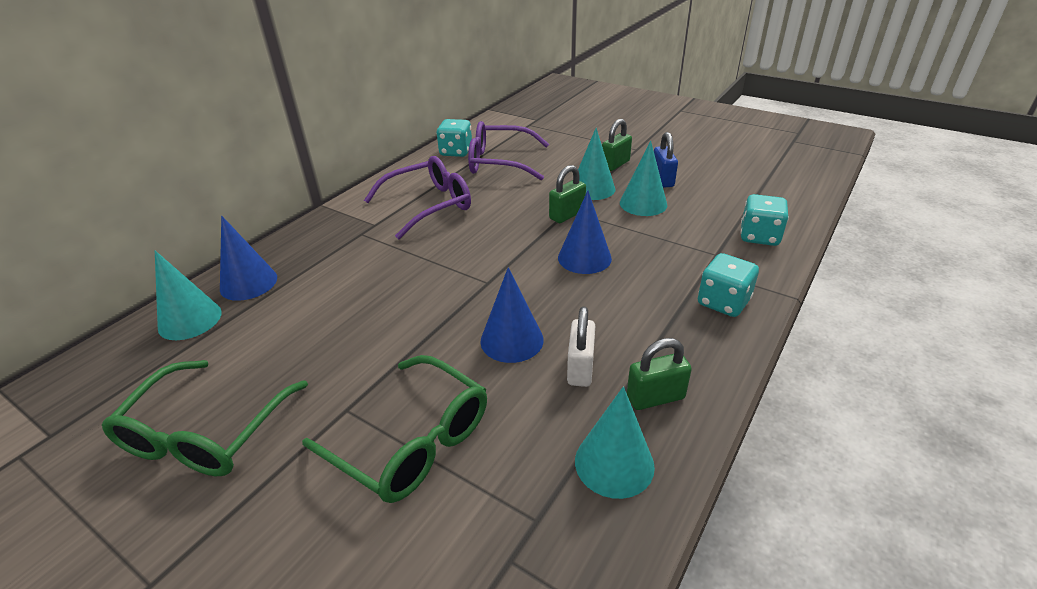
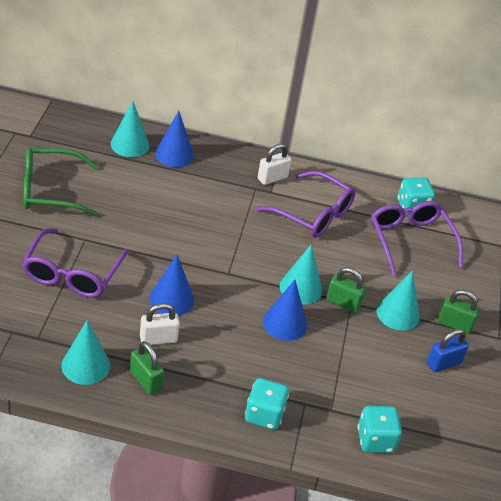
camera: 60 degrees right, 5 degrees up
green glasses [302,355,487,503] -> purple glasses [22,228,128,298]
turquoise cone [620,141,667,216] -> turquoise cone moved to [280,244,322,305]
none -> white padlock [258,144,291,185]

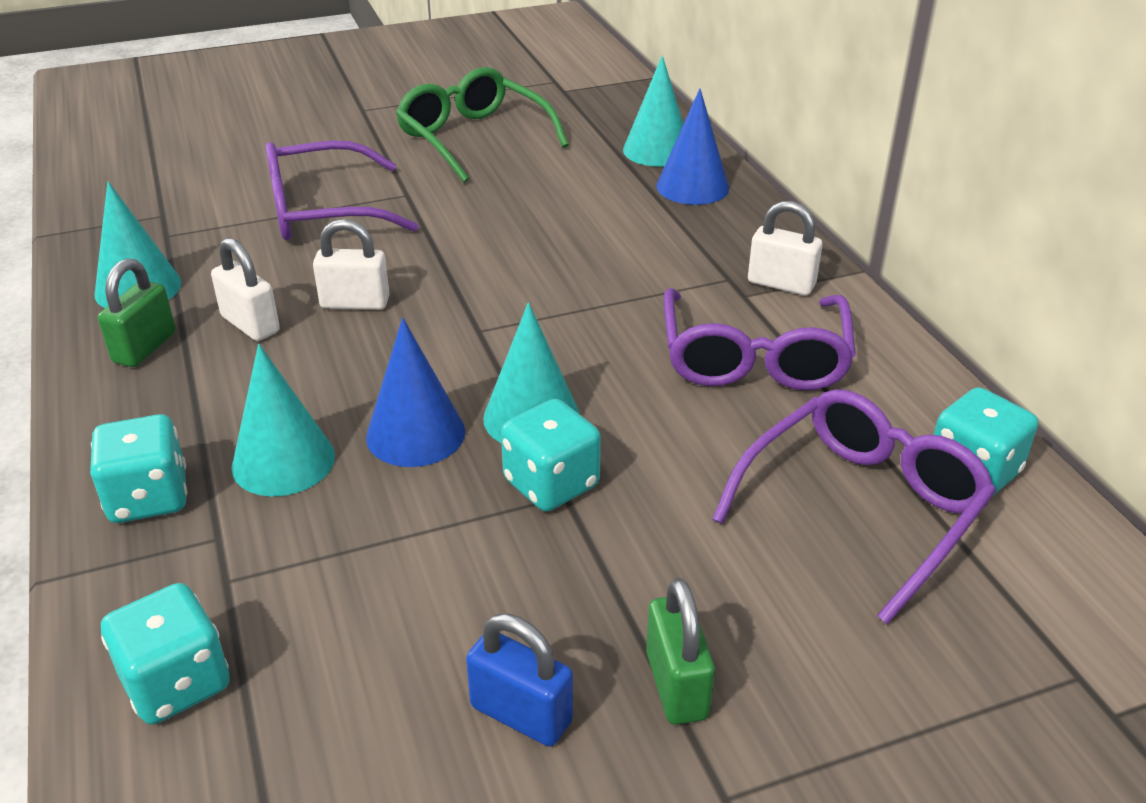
camera: 65 degrees right, 5 degrees down
blue cone [150,254,194,316] -> white padlock [313,219,390,310]
green padlock [326,267,366,313] -> turquoise dice [501,399,601,511]
turquoise cone [377,270,420,331] -> turquoise cone moved to [232,344,335,496]

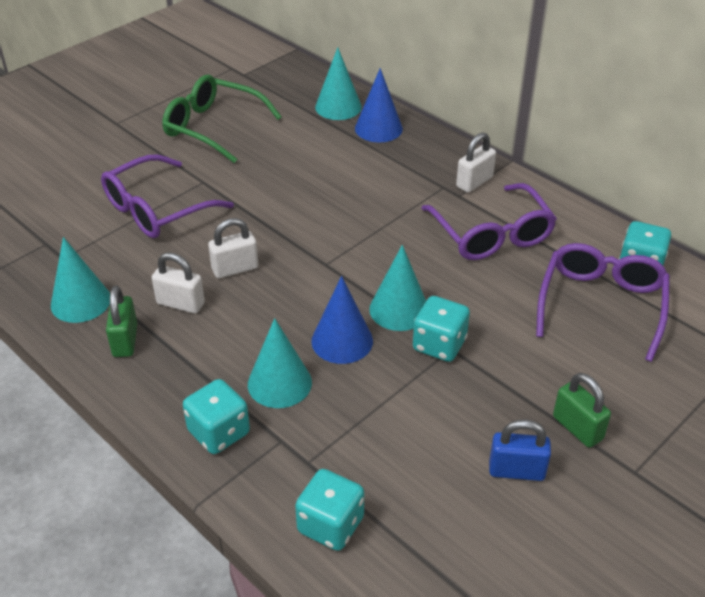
camera: 25 degrees left, 5 degrees up
white padlock [748,201,822,295] -> white padlock turned 45 degrees counterclockwise [456,132,496,193]

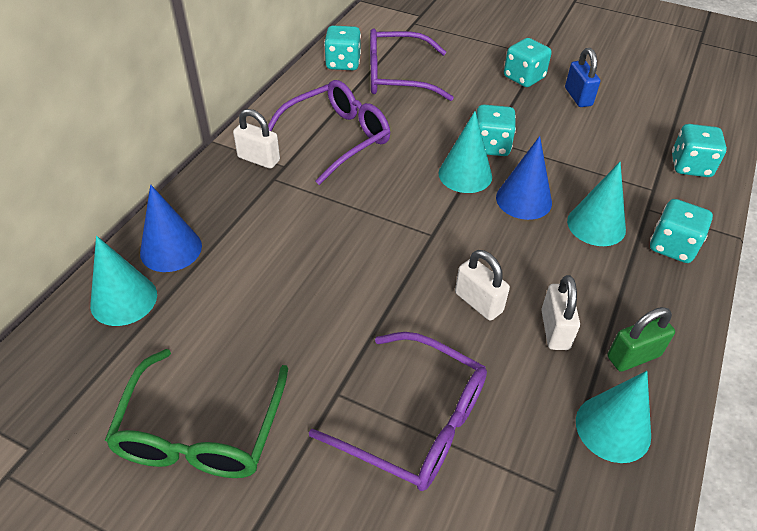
camera: 110 degrees left, 5 degrees up
green padlock [553,373,611,448] -> turquoise dice [504,38,552,87]

